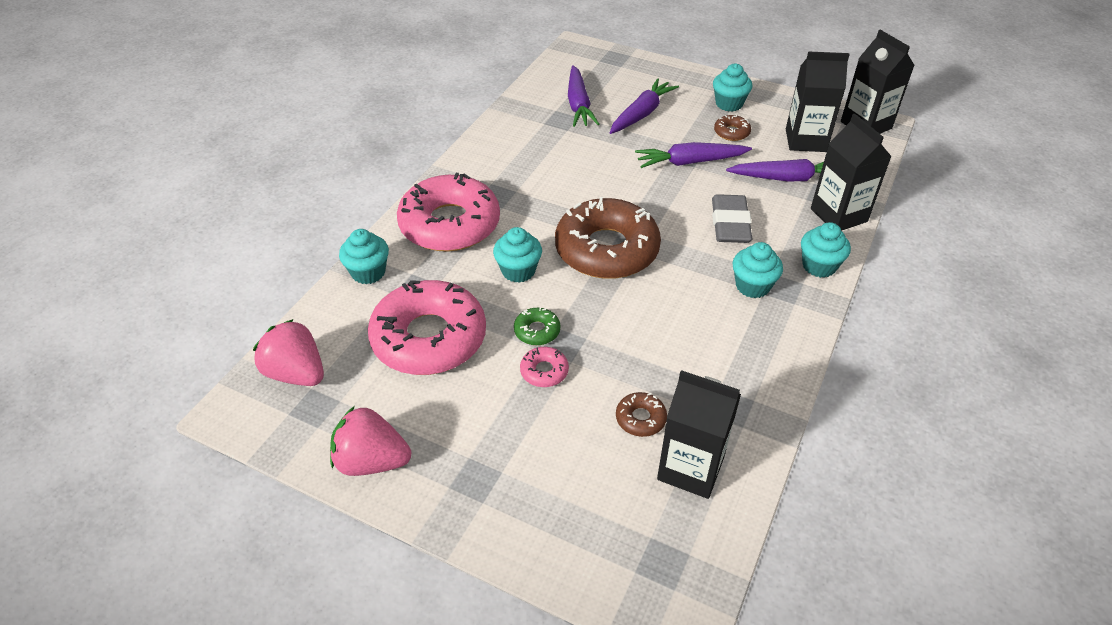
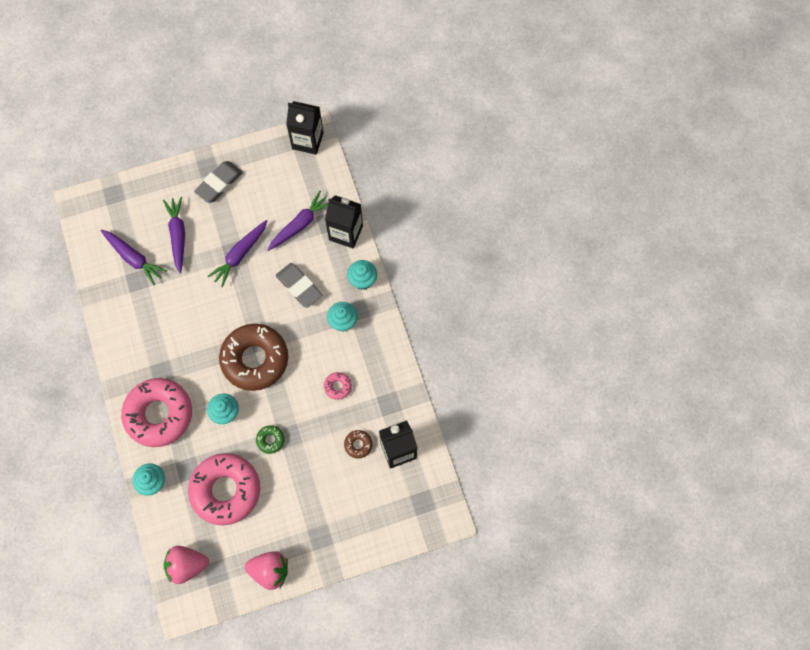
camera: 45 degrees left, 25 degrees up
pink strawberry [330,407,411,476] -> pink strawberry turned 135 degrees counterclockwise [244,551,288,590]
pink donut [520,347,569,387] -> pink donut moved to [324,372,352,400]
turquoise cupcake [713,64,752,112] -> grey eraser [194,161,243,203]
brown donut [714,115,751,141] -> none
black carton [786,51,850,152] -> none

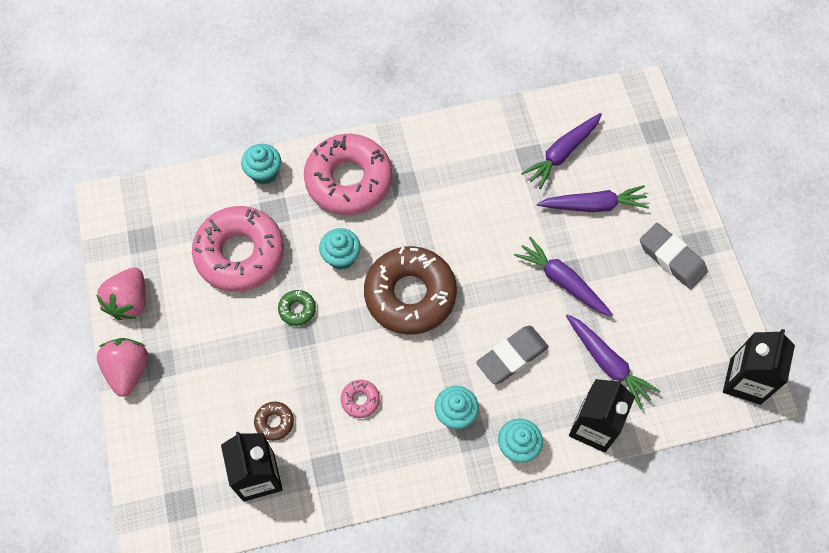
camera: 95 degrees right, 5 degrees down
pink strawberry [164,546,209,584] -> pink strawberry moved to [97,338,148,397]

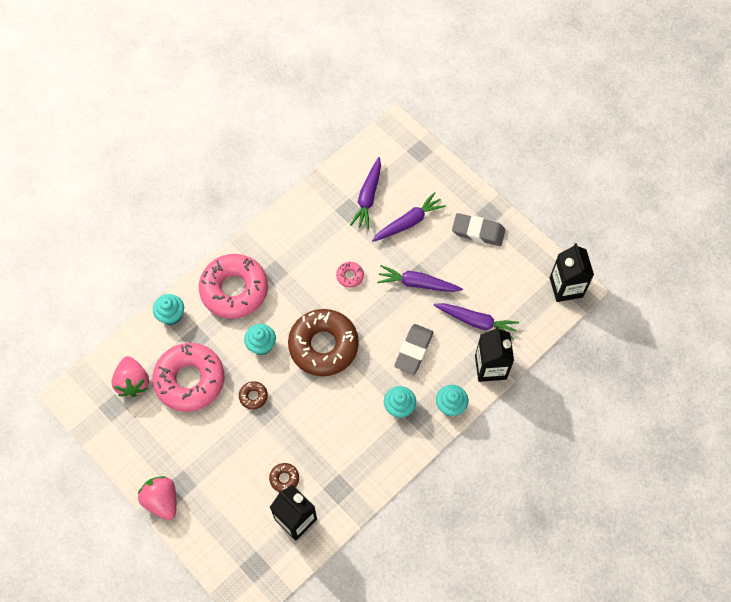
camera: 30 degrees left, 0 degrees up
pink strawberry [96,268,146,320] -> pink strawberry moved to [111,356,149,397]
green donut [278,290,316,326] -> brown donut [239,381,268,410]
pink donut [341,380,380,418] -> pink donut moved to [336,262,364,288]

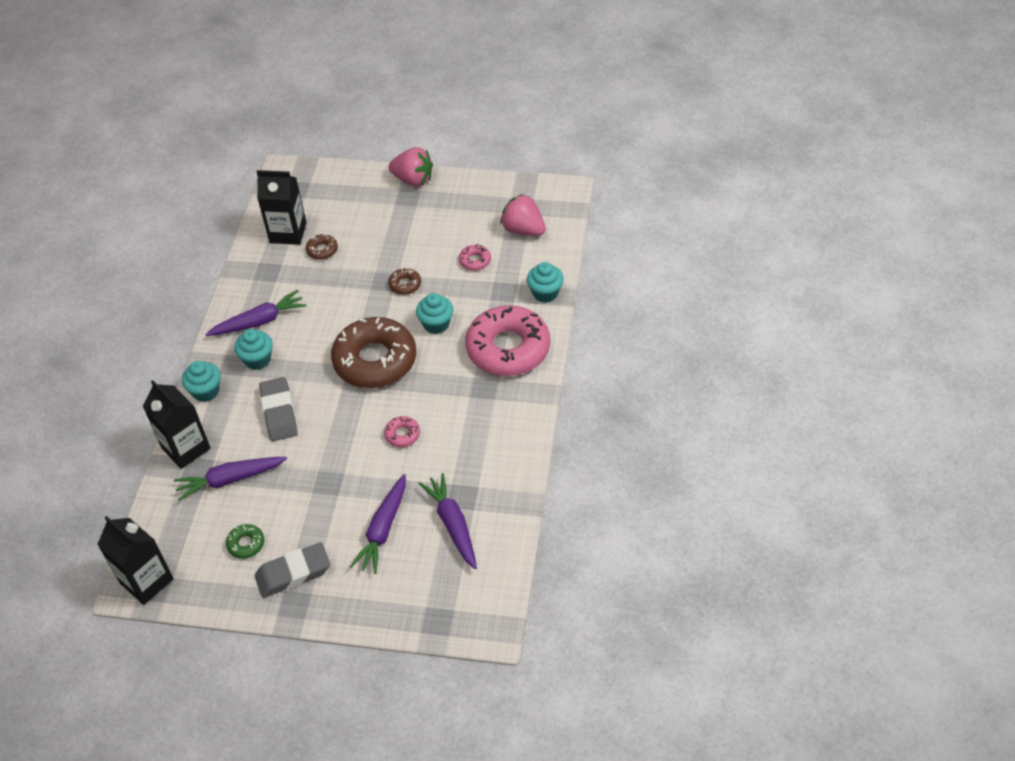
camera: 145 degrees right, 15 degrees down
pink donut [152,343,225,412] -> pink donut [459,244,491,271], size x0.41
purple carrot [377,265,463,292] -> purple carrot moved to [205,290,306,336]
none -> green donut [226,524,264,559]

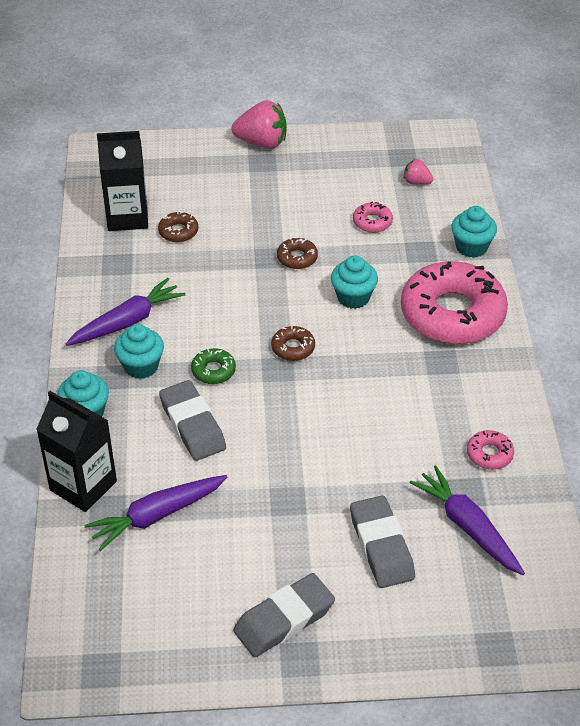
camera: 15 degrees left, 5 degrees down
black carton [97,516,174,605] -> none
green donut [226,524,264,559] -> green donut moved to [191,348,236,384]
brown donut [331,317,416,388] -> brown donut [271,326,315,361], size x0.41
purple carrot [350,474,406,574] -> grey eraser [350,496,415,588]
pink donut [384,416,420,447] -> pink donut moved to [467,430,514,470]
pink strawberry [500,194,546,236] -> pink strawberry [403,159,433,185], size x0.53

